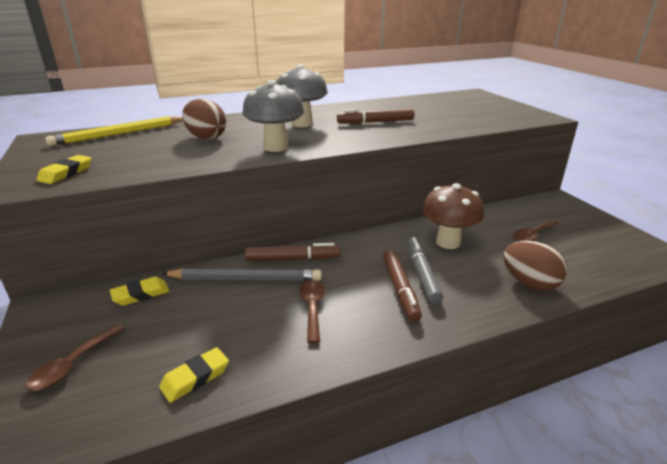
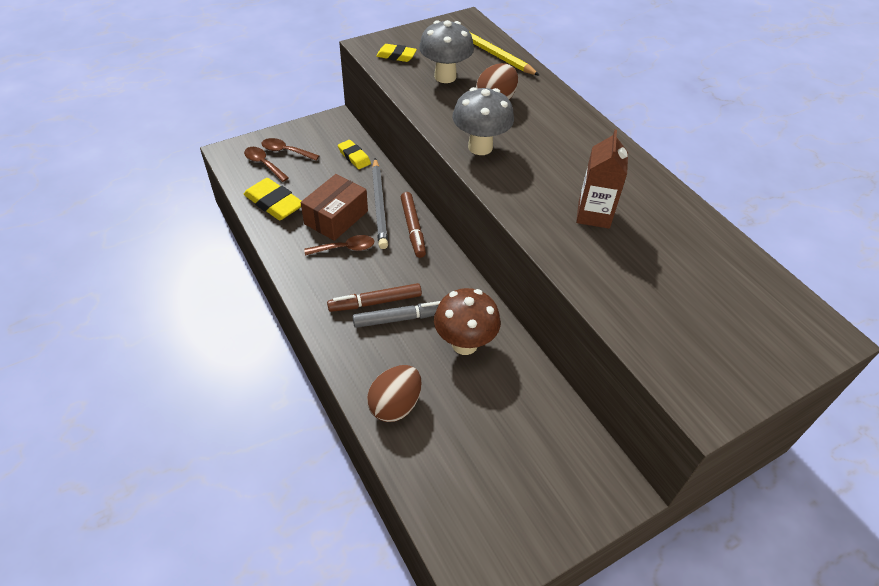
camera: 80 degrees right, 20 degrees up
yellow eraser [159,347,229,403] -> yellow eraser [243,178,301,220], size x1.62
grey mushroom [276,64,328,127] -> grey mushroom moved to [419,20,474,83]
brown marker [337,109,415,124] -> brown carton [576,129,628,229]
brown spoon [513,220,558,241] -> brown spoon moved to [244,147,289,182]
none -> brown box [300,174,368,241]

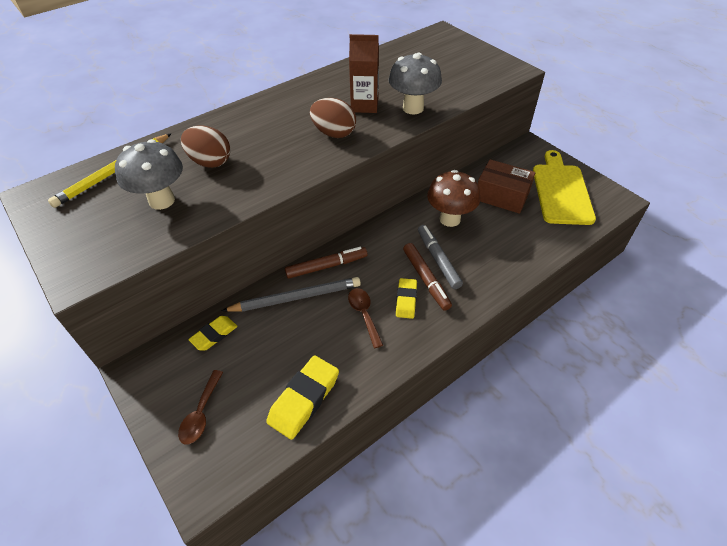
camera: 95 degrees left, 0 degrees up
brown spoon [244,147,289,182] -> none
brown box [300,174,368,241] -> brown box moved to [478,159,536,214]
brown egg [367,365,422,422] -> brown egg moved to [310,98,356,138]
yellow eraser [376,44,417,62] -> yellow eraser moved to [396,278,417,319]
grey mushroom [452,87,514,155] -> grey mushroom moved to [389,53,442,114]
none -> yellow cutting board [533,150,596,225]

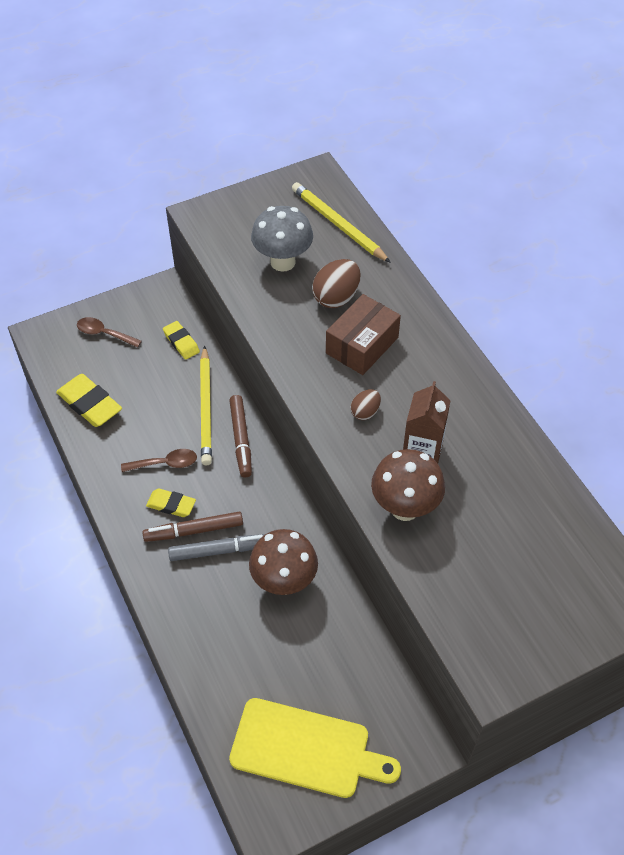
camera: 100 degrees right, 5 degrees up
grey pencil [222,277,361,312] -> yellow pencil [200,346,212,465]
brown egg [310,98,356,138] -> brown egg [350,389,381,420], size x0.58
grey mushroom [389,53,442,114] -> brown mushroom [371,449,445,521]
brown box [478,159,536,214] -> brown box moved to [326,294,401,375]

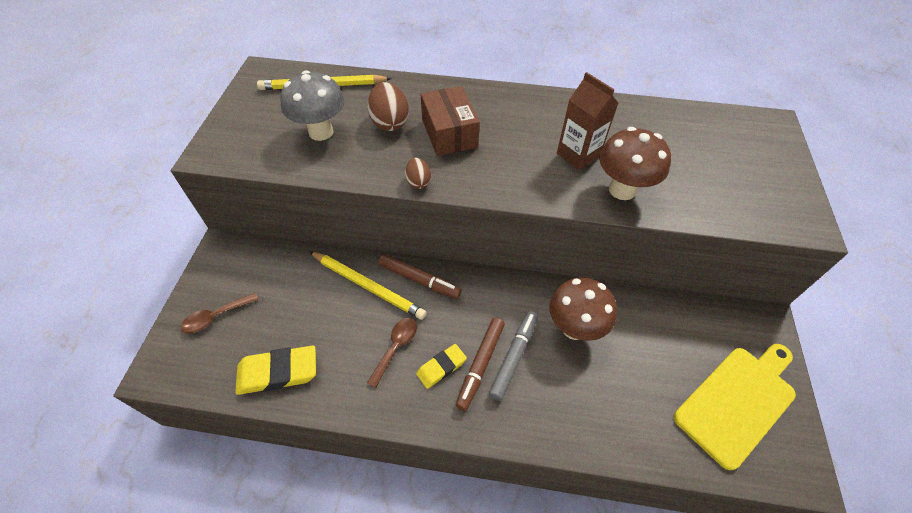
camera: 55 degrees left, 0 degrees up
yellow eraser [163,321,200,360] -> none
brown egg [350,389,381,420] -> brown egg moved to [405,158,431,189]

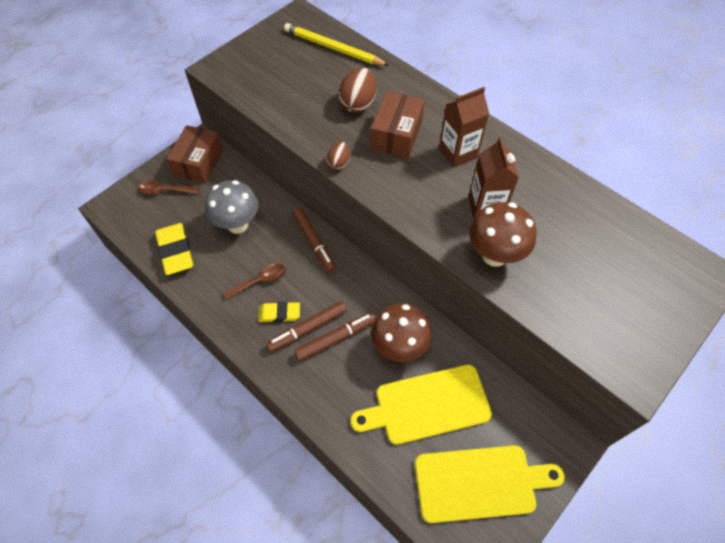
camera: 35 degrees right, 5 degrees up
yellow eraser [235,345,316,395] -> yellow eraser turned 45 degrees clockwise [155,223,193,275]
grey mushroom [280,70,344,141] -> grey mushroom moved to [205,180,258,234]
yellow pencil [309,251,427,320] -> none
grey marker [489,311,538,401] -> brown marker [294,312,376,361]
none -> brown box [167,125,223,183]
none -> yellow cutting board [350,365,492,445]
none -> brown carton [439,87,489,167]

